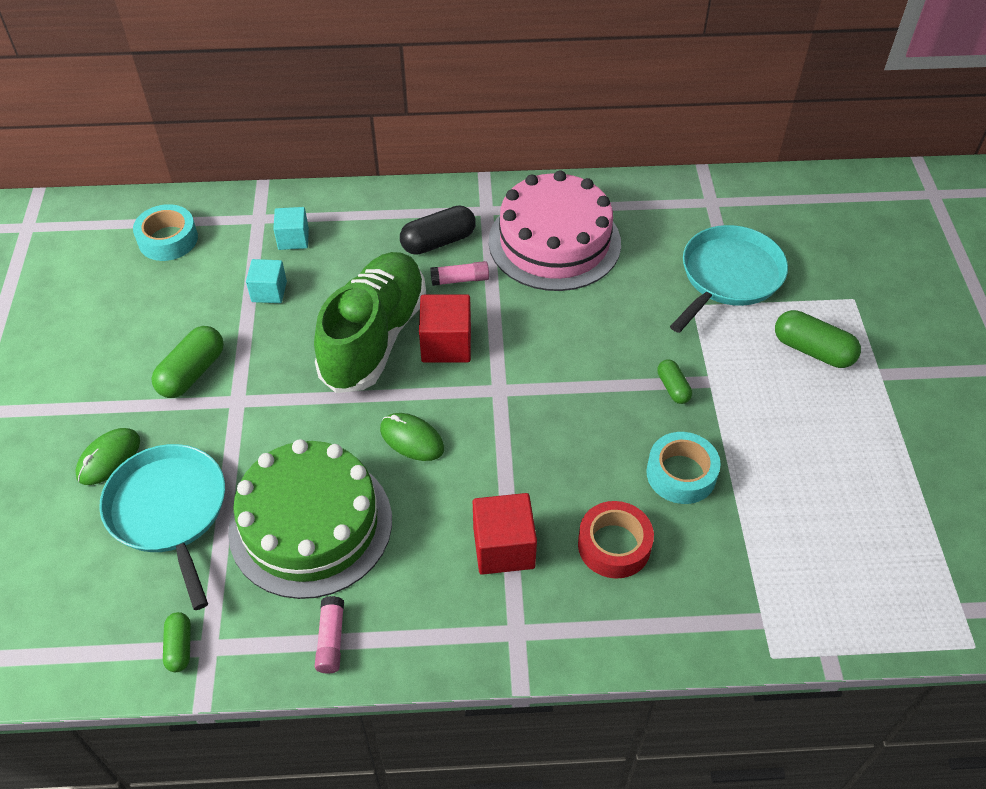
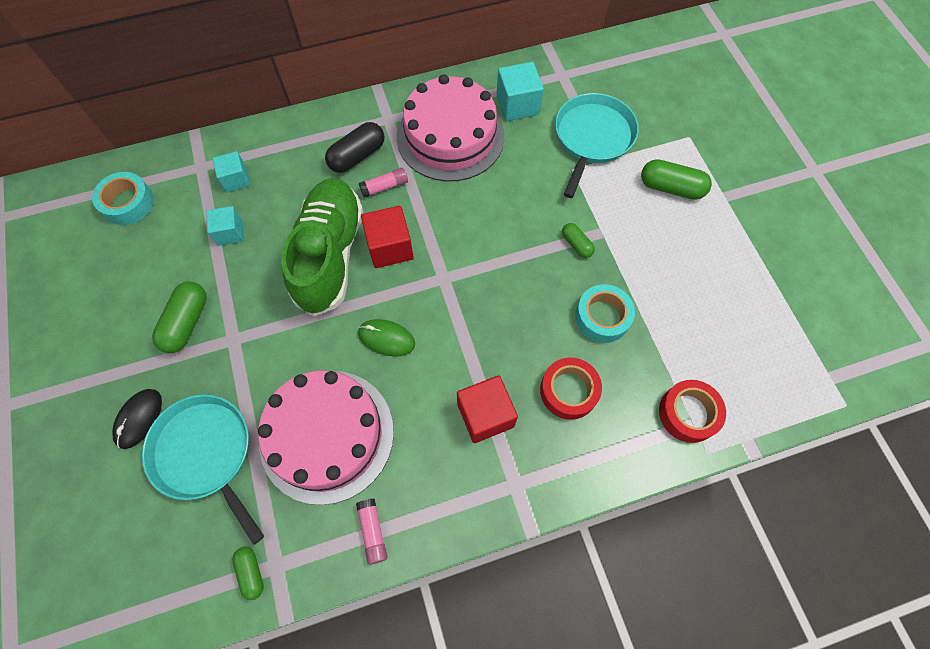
camera: 15 degrees left, 15 degrees up
green mouse [75,428,140,485] -> black mouse [112,389,162,449]
green cake [228,439,392,599] -> pink cake [258,370,394,505]
none -> turquoise cube [496,62,544,121]
none -> red tape [659,380,726,443]

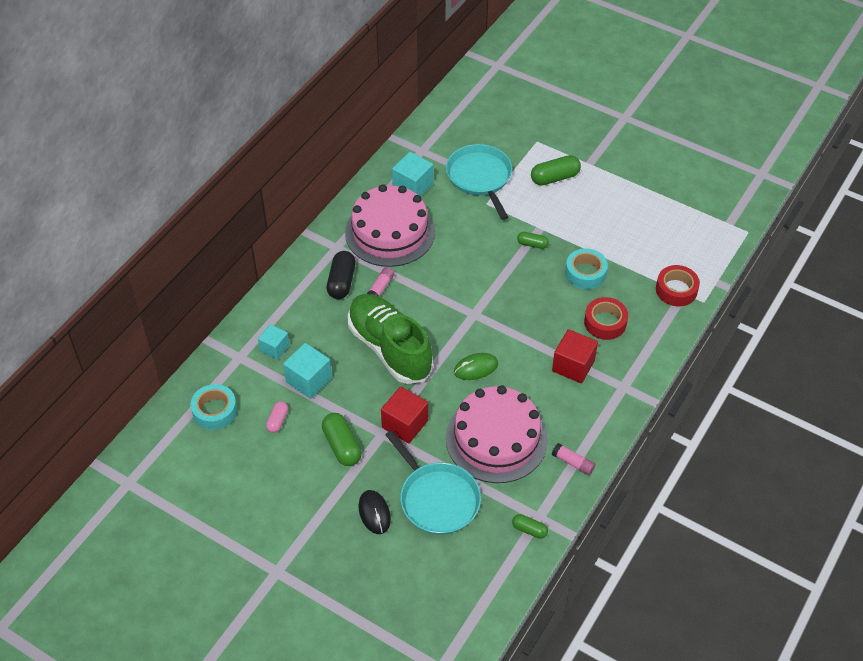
camera: 40 degrees left, 15 degrees down
turquoise pan [142,395,264,545] -> turquoise pan turned 135 degrees counterclockwise [385,430,481,535]
turquoise cube [206,206,244,246] -> turquoise cube [283,343,332,399], size x1.51
red cube [361,206,414,268] -> red cube moved to [381,387,428,443]
none -> pink capsule [266,401,288,433]

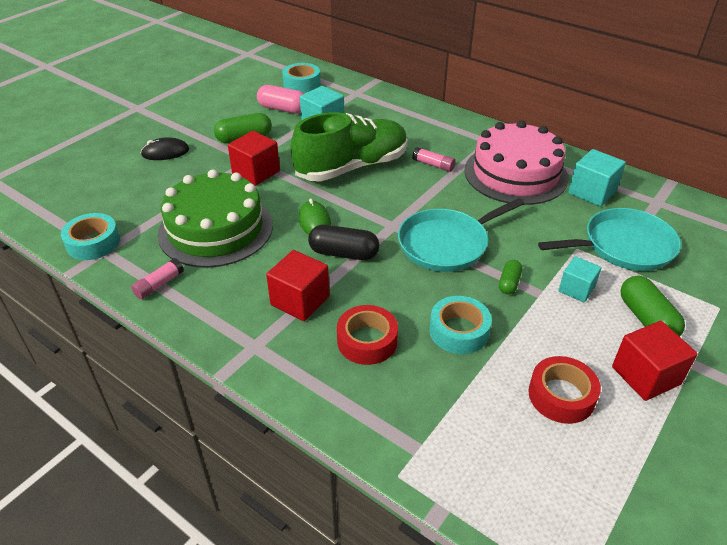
camera: 95 degrees right, 10 degrees down
turquoise cube [258,324,289,360] -> turquoise cube moved to [558,256,602,302]
pink capsule [266,401,288,433] -> pink capsule [257,85,304,114], size x1.71
black capsule [327,251,356,299] -> black capsule moved to [308,225,379,260]
turquoise pan [385,430,481,535] -> turquoise pan moved to [398,198,525,272]
pink cake [446,385,548,483] -> green cake [157,169,273,268]
green capsule [512,514,548,539] -> turquoise tape [61,213,120,260]
red tape [656,265,700,306] -> red tape moved to [529,356,601,424]
none -> red cube [612,321,697,401]

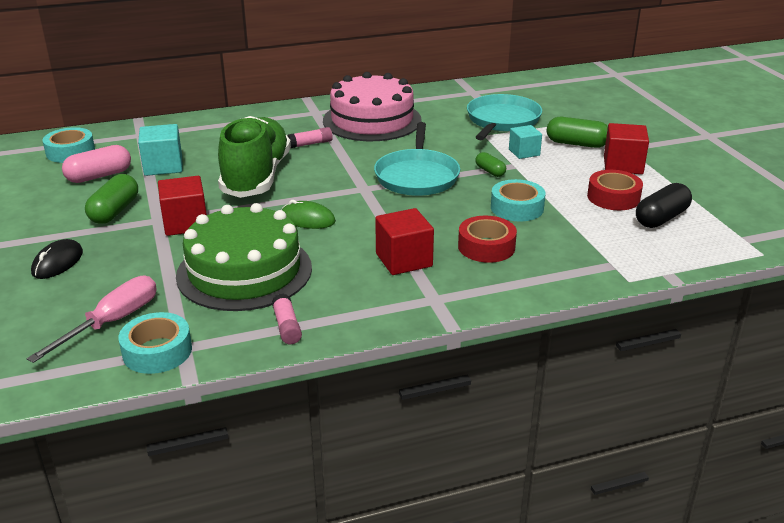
camera: 55 degrees left, 10 degrees down
black capsule [308,225,379,260] -> black capsule moved to [636,183,692,228]
turquoise cube [568,149,626,207] -> none
none -> pink screwdriver [27,276,157,363]

